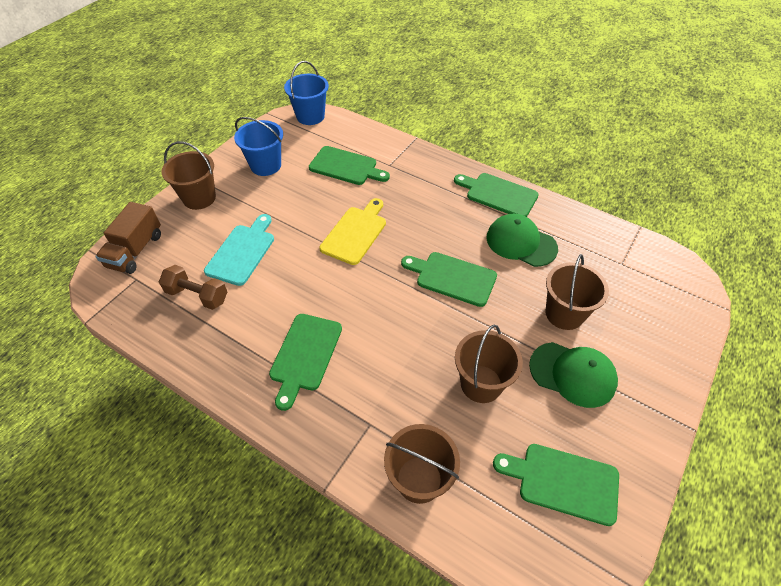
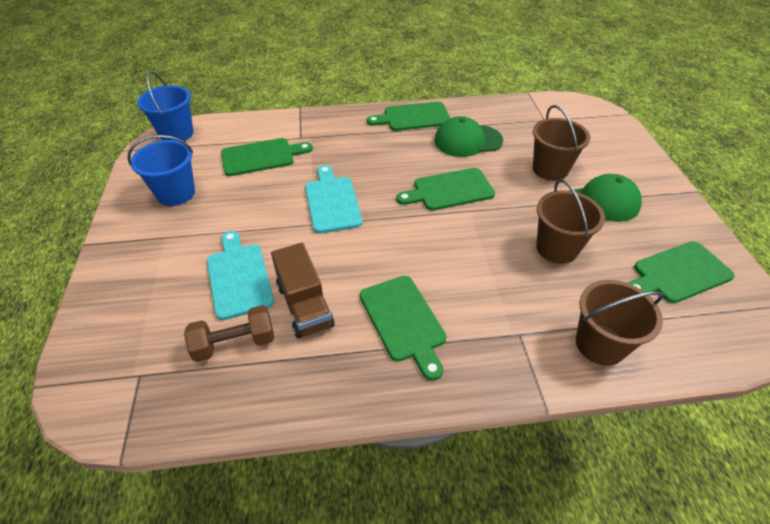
camera: 40 degrees left, 5 degrees down
brown truck [96,202,161,274] -> brown truck moved to [271,243,334,338]
brown bucket [161,141,216,210] -> none
yellow cutting board [319,198,386,265] -> turquoise cutting board [305,165,363,234]

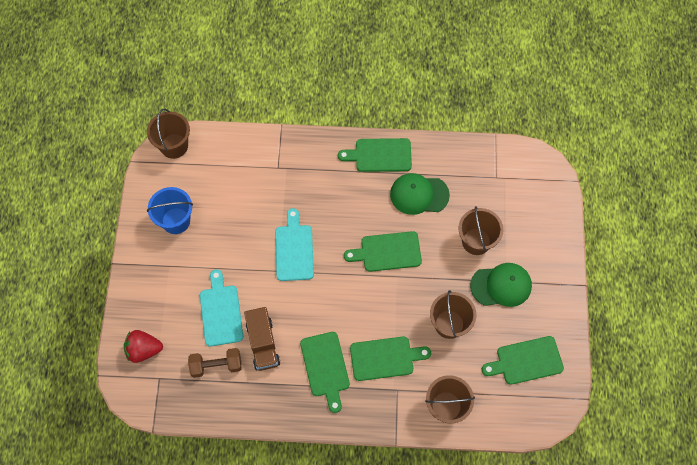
camera: 10 degrees right, 20 degrees up
blue bucket [137,71,193,141] -> brown bucket [147,108,190,159]
green cutting board [221,138,313,176] -> green cutting board moved to [350,337,431,381]
none -> red strawberry [124,330,163,363]

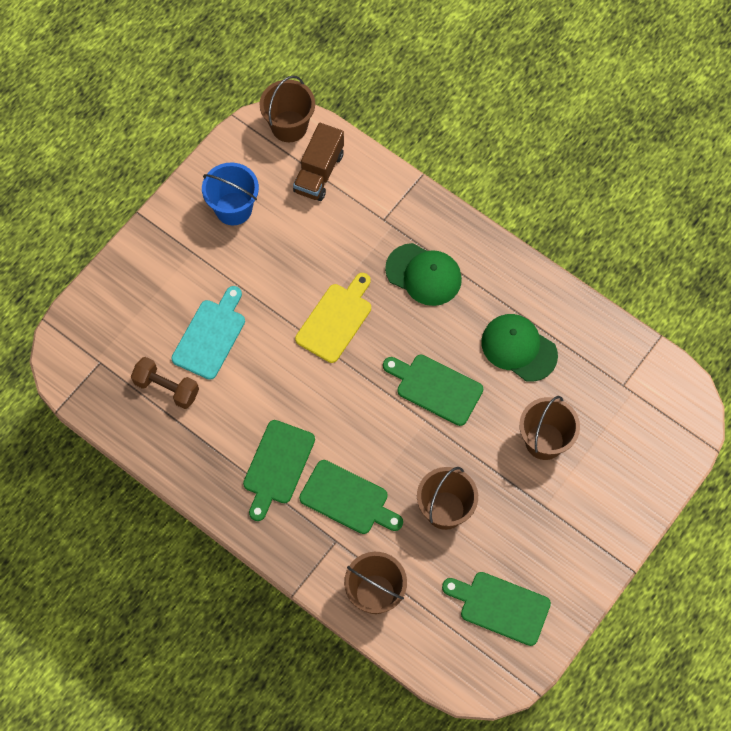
camera: 35 degrees right, 0 degrees up
red strawberry [124,330,163,363] -> none
brown truck [244,307,280,371] -> brown truck moved to [293,123,344,201]
turquoise cutting board [275,208,314,281] -> yellow cutting board [295,273,371,363]
green cutting board [338,138,412,172] -> none
green cap [470,263,532,307] -> green cap moved to [385,243,462,306]

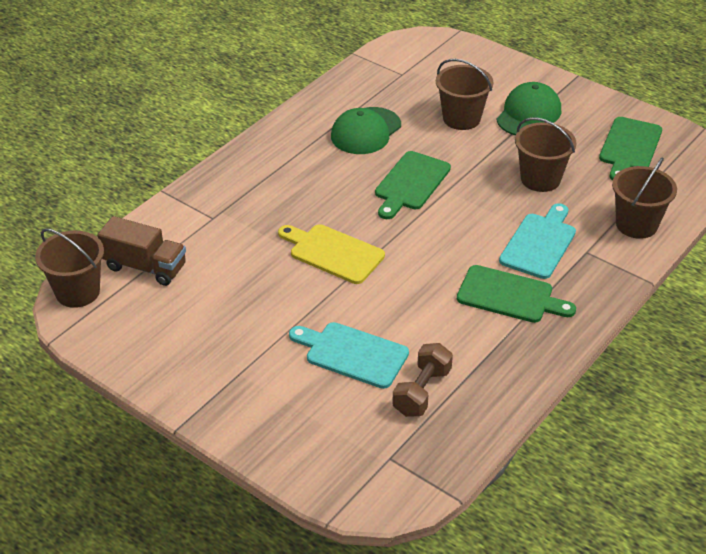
camera: 90 degrees left, 25 degrees down
blue bucket [202,163,259,225] -> none
green cutting board [299,460,403,534] -> turquoise cutting board [499,203,576,279]
green cap [385,243,462,306] -> green cap moved to [496,82,561,136]

